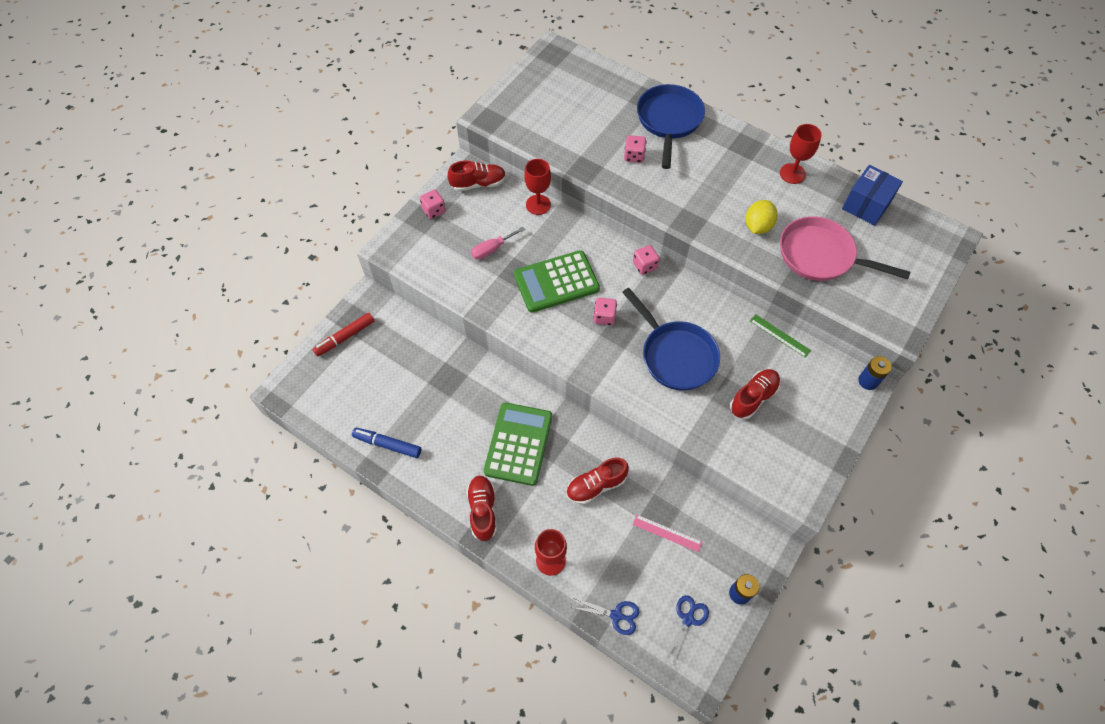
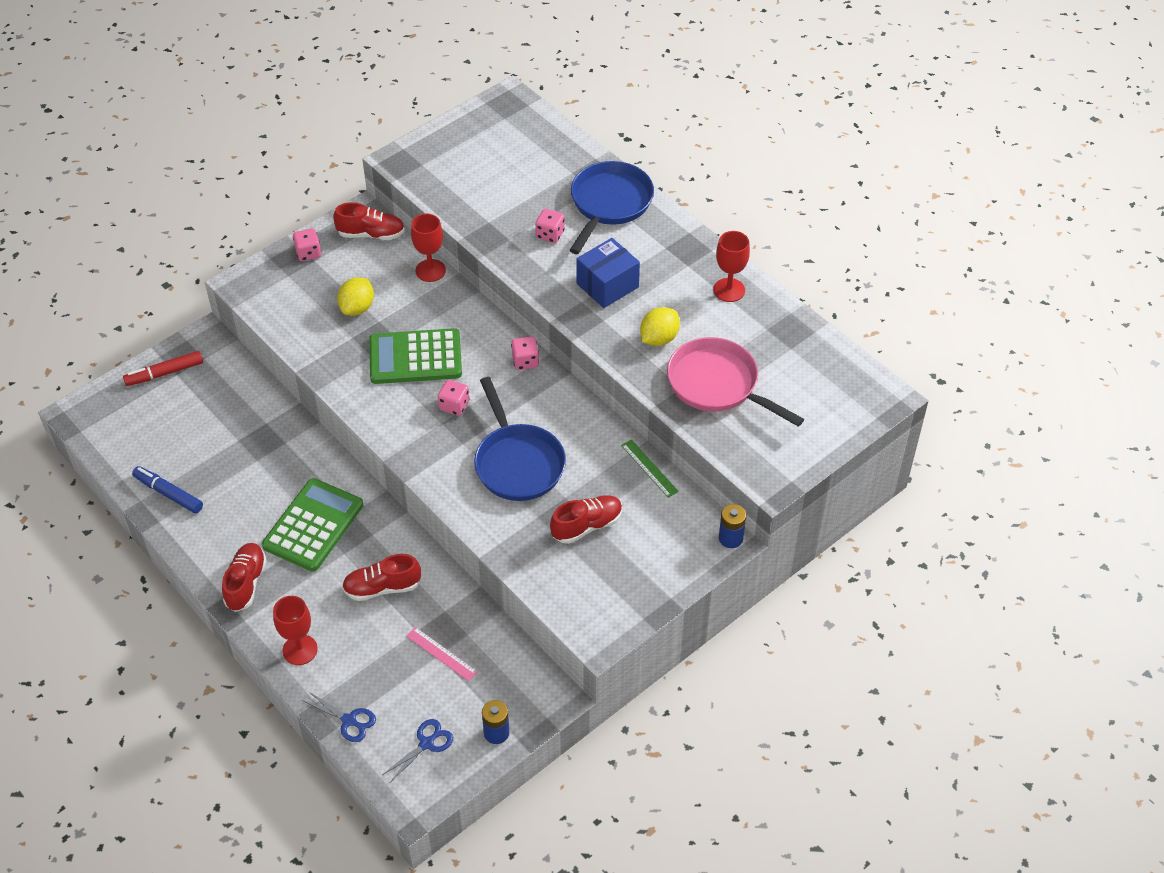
camera: 15 degrees right, 10 degrees down
pink screwdriver [471,227,525,260] -> yellow lemon [337,277,374,315]
blue box [842,165,903,226] -> blue box moved to [576,238,640,308]

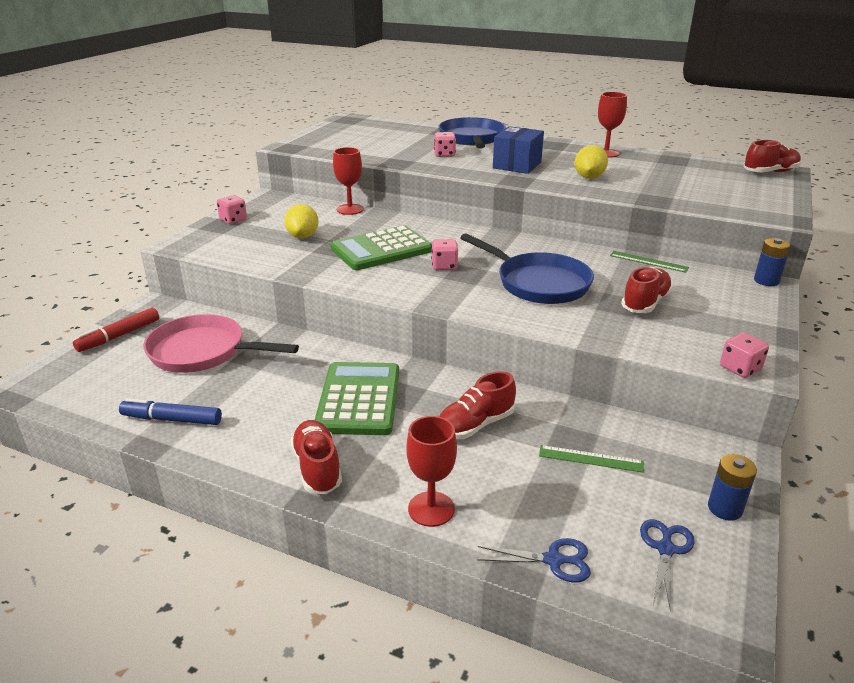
camera: 25 degrees left, 20 degrees down
red shoe [333,202,405,240] -> red shoe moved to [744,140,801,172]
pink ruler [406,627,478,681] -> green ruler [539,445,644,473]
pink dice [511,336,539,370] -> pink dice moved to [720,333,769,378]
pink pan [667,337,804,427] -> pink pan moved to [143,314,299,373]

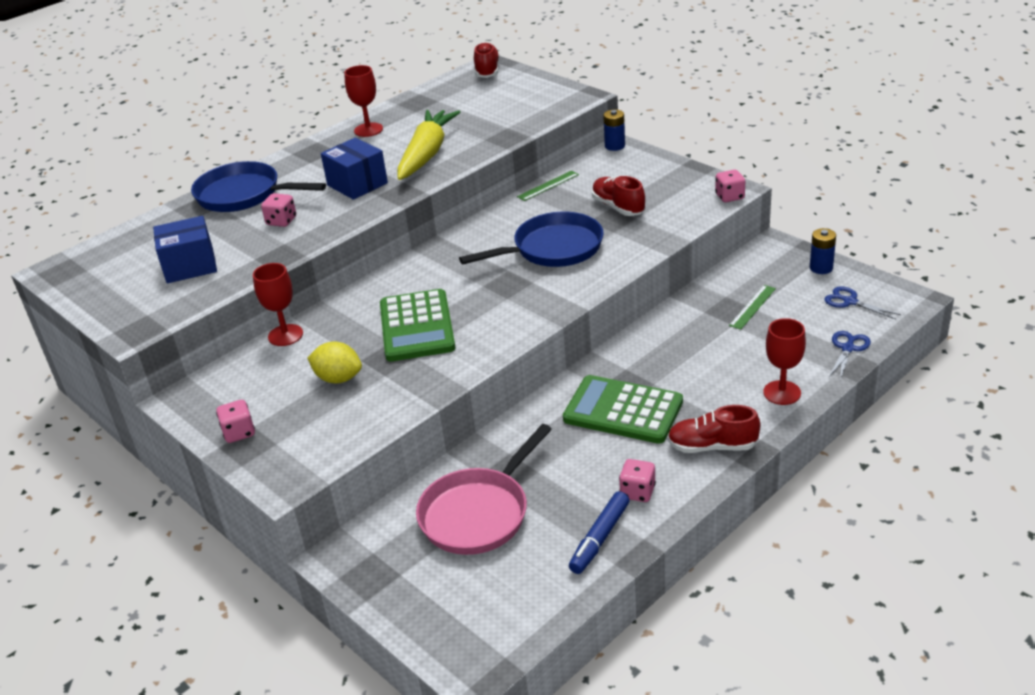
camera: 65 degrees left, 5 degrees up
red marker [73,308,159,352] -> none
pink dice [431,239,458,270] -> pink dice moved to [619,459,656,502]
red shoe [439,371,516,439] -> none
yellow lemon [575,145,608,179] -> yellow carrot [397,110,460,180]
none -> blue box [153,216,217,283]

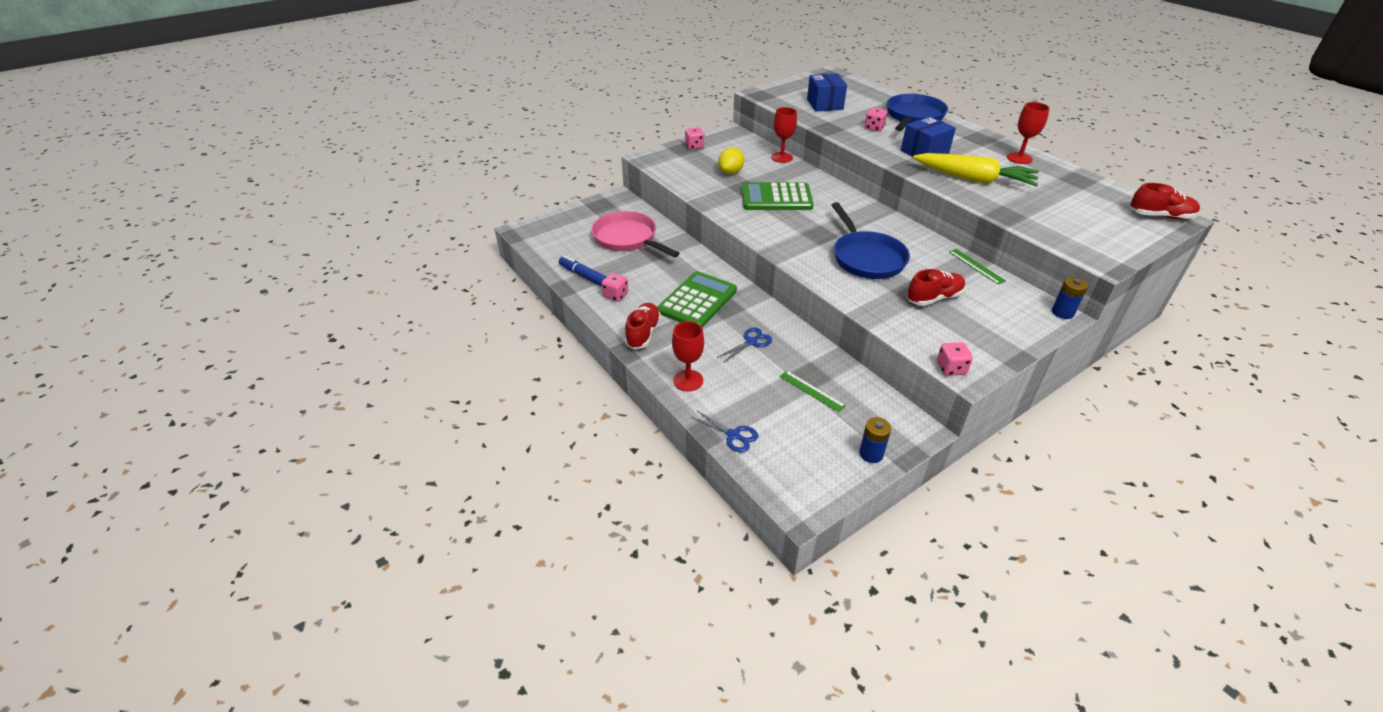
camera: 95 degrees right, 5 degrees up
blue scissors [824,286,901,319] -> blue scissors moved to [717,328,772,363]

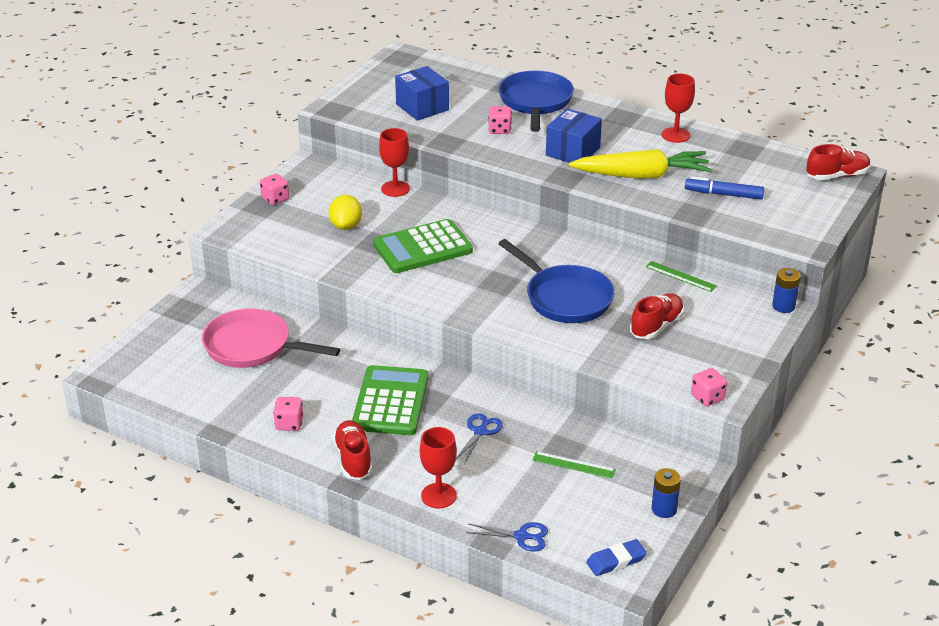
camera: 25 degrees left, 5 degrees down
blue marker [559,255,607,286] -> blue marker moved to [685,177,764,199]
none -> blue eraser [586,539,647,576]

